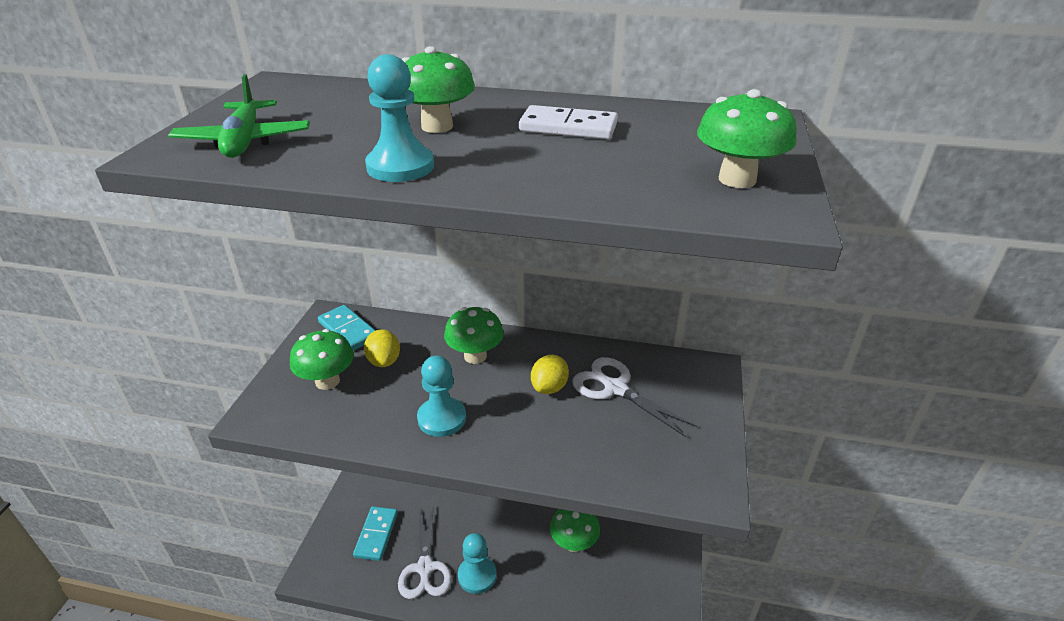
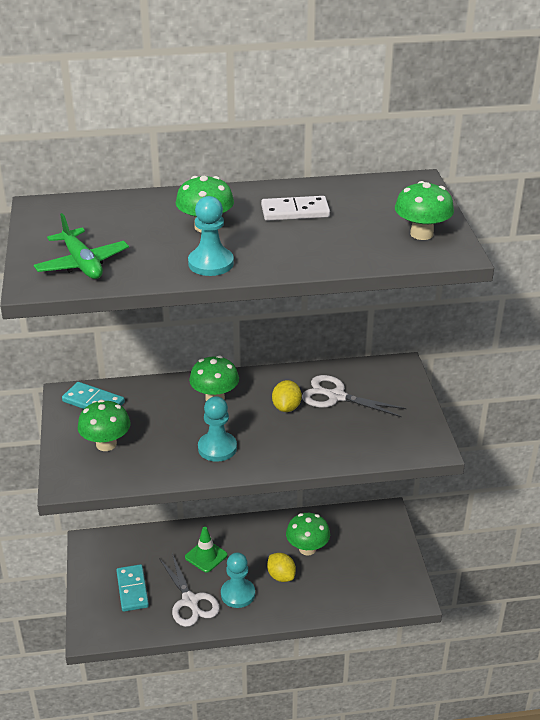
camera: 20 degrees left, 0 degrees up
yellow lemon [364,329,400,367] -> yellow lemon moved to [267,553,296,582]
none -> green traffic cone [185,527,227,573]

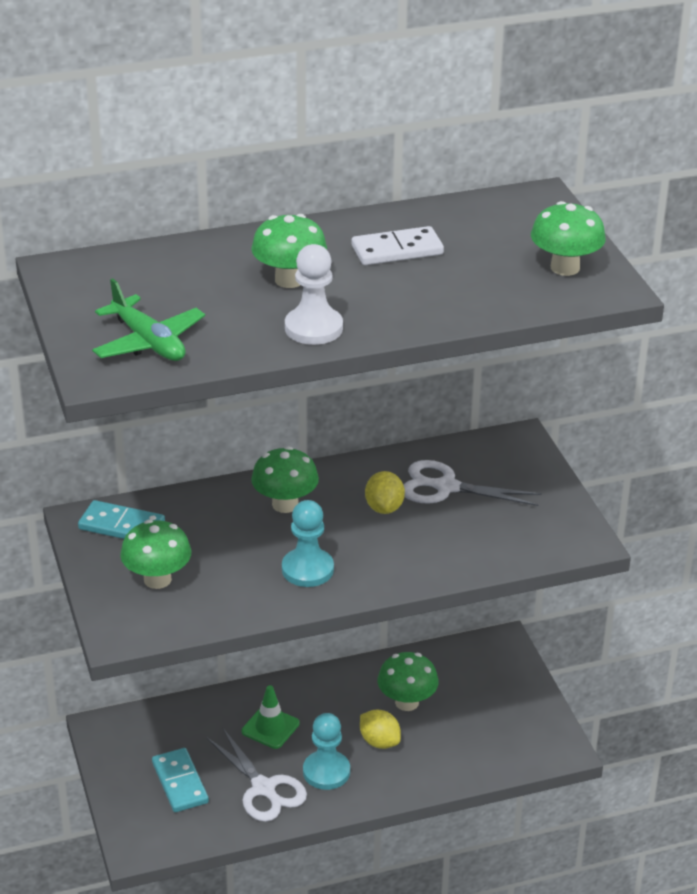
camera: 10 degrees left, 0 degrees up
turquoise pawn [188,196,234,276] -> white pawn [285,244,343,345]

